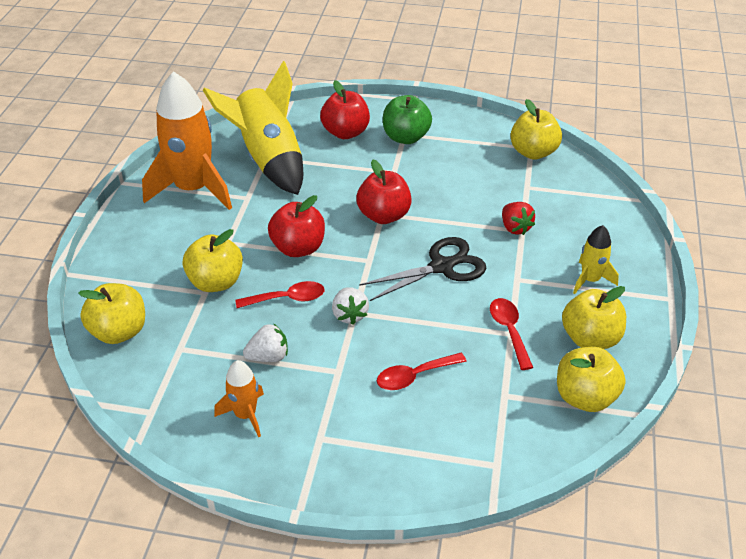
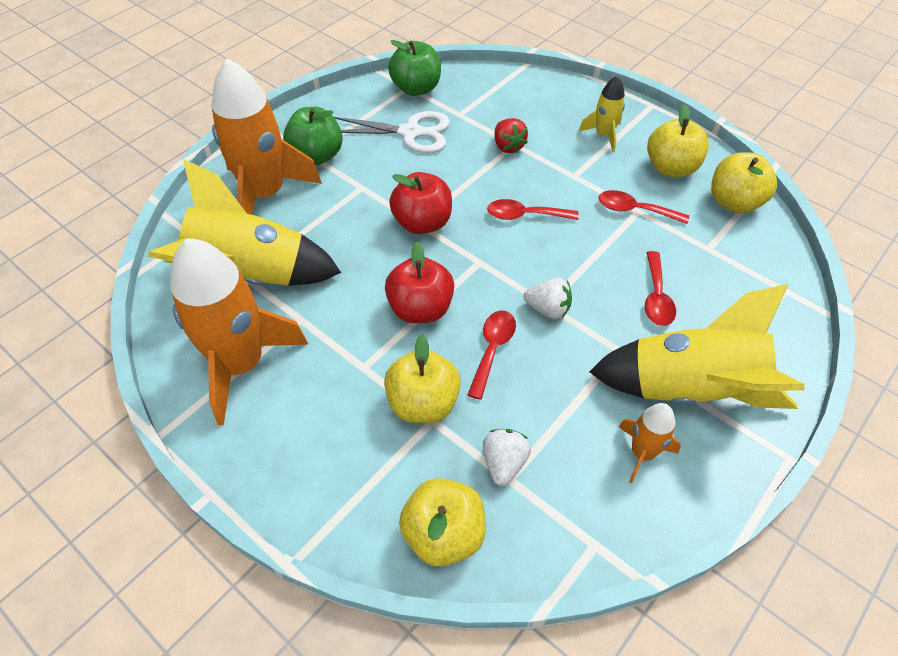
camera: 60 degrees left, 10 degrees up
white strawberry [243,323,288,362] -> white strawberry moved to [483,429,531,486]
red apple [320,80,370,139] -> orange rocket [212,58,322,215]
black scissors [359,237,486,301] -> red spoon [487,199,579,220]
red strawberry [502,202,535,235] -> red strawberry turned 60 degrees clockwise [494,118,528,153]
yellow apple [510,99,562,160] -> green apple [388,40,441,96]
none -> white scissors [334,111,450,153]
none -> yellow rocket [589,284,805,409]

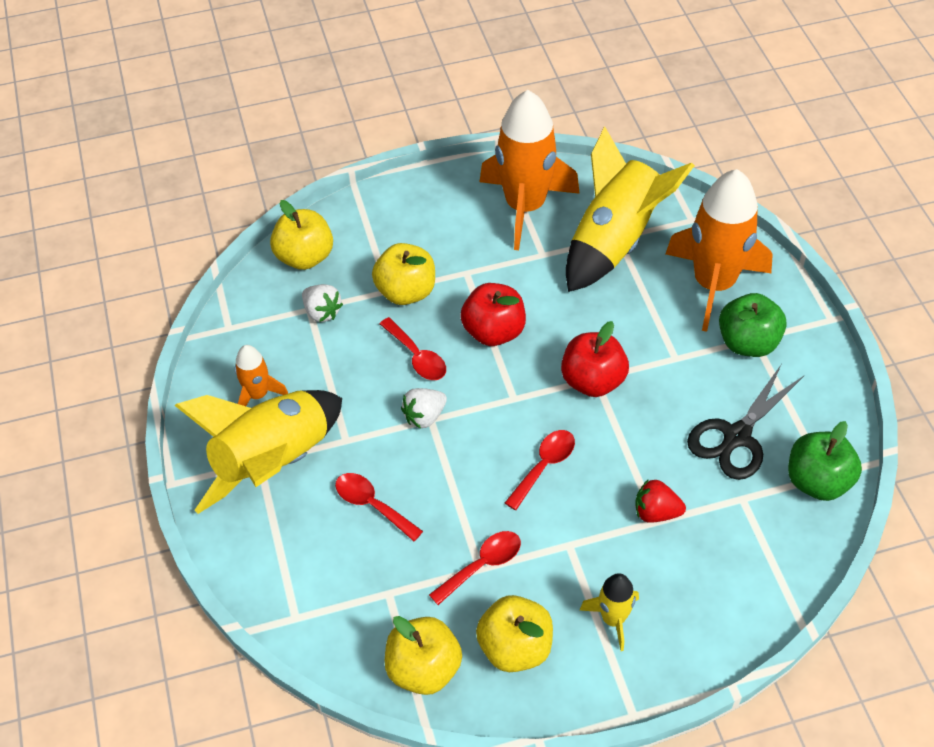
camera: 125 degrees right, 0 degrees up
white scissors [334,111,450,153] -> black scissors [687,365,804,480]

